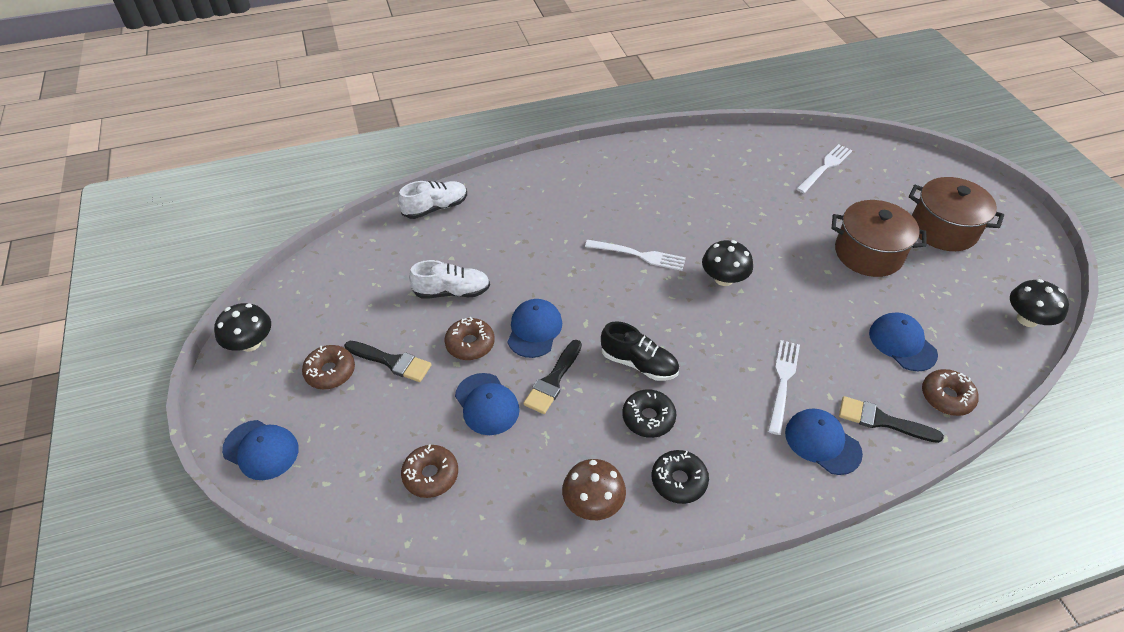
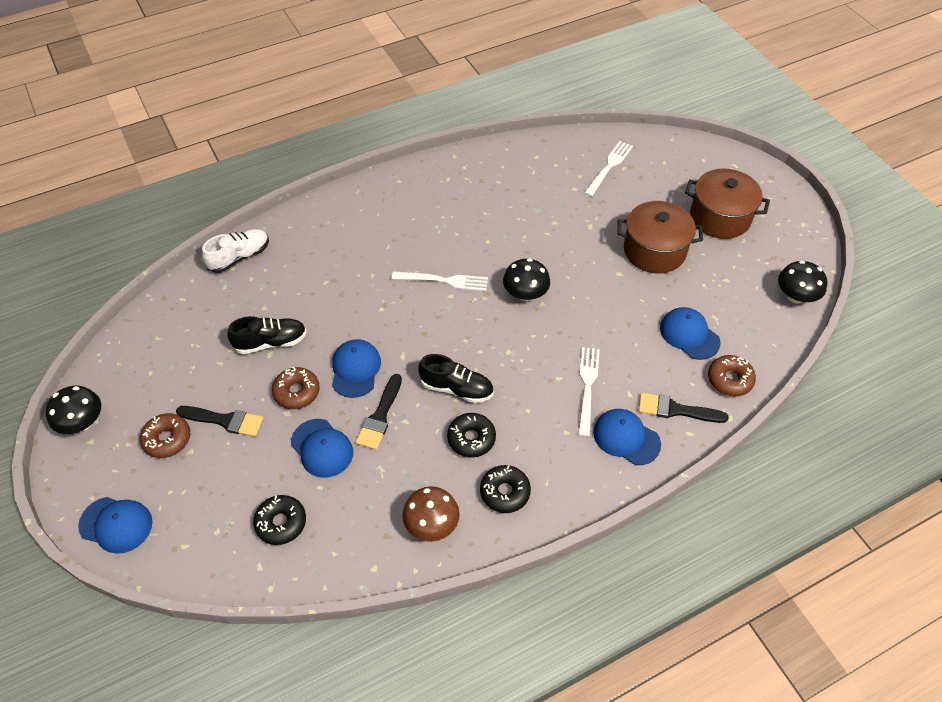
camera: 10 degrees left, 5 degrees up
brown donut [401,444,458,498] -> black donut [253,495,306,545]
white shoe [409,260,490,299] -> black shoe [227,316,307,354]

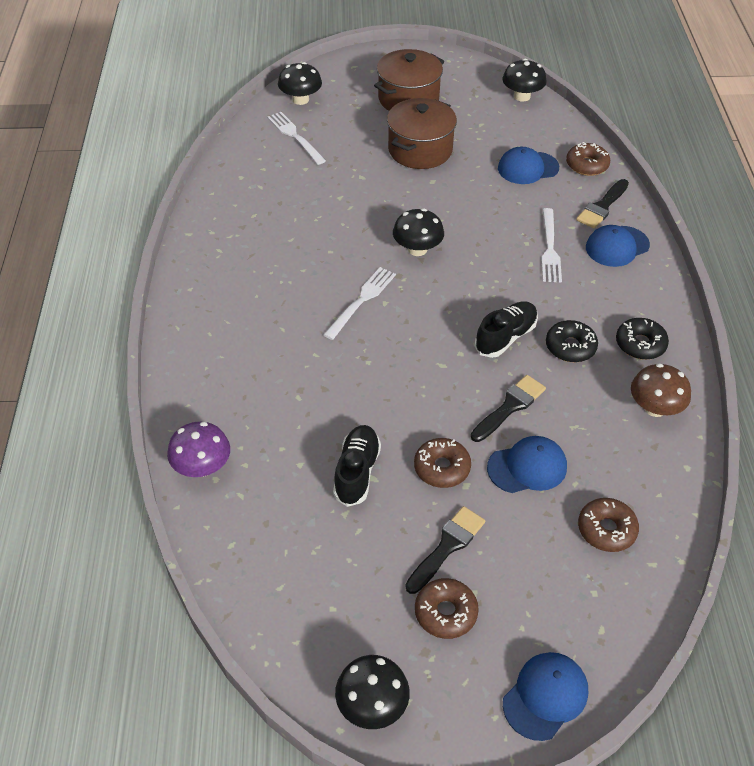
camera: 65 degrees left, 5 degrees down
white shoe [202,229,269,273] -> purple mushroom [167,422,230,477]
black donut [253,495,306,545] -> brown donut [578,498,639,552]
blue cap [332,339,381,398] -> none
black brush [356,374,402,450] -> black brush turned 90 degrees counterclockwise [471,375,546,442]
white fork [578,347,600,437] -> white fork turned 120 degrees counterclockwise [541,208,562,283]
none -> black mushroom [278,62,322,105]

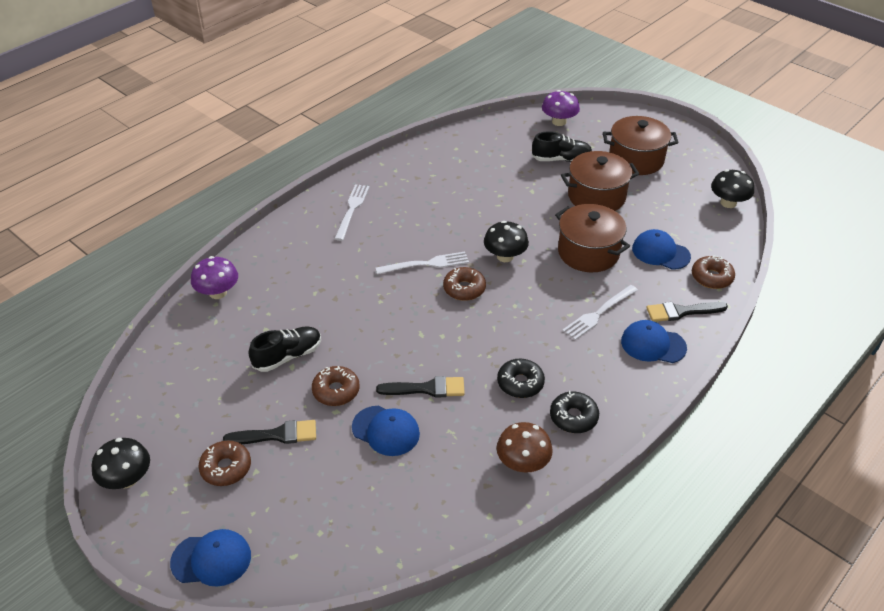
camera: 45 degrees right, 5 degrees down
white fork [267,112,326,165] -> white fork moved to [334,184,369,241]
black mushroom [278,62,322,105] -> purple mushroom [542,90,580,126]
black shoe [475,301,538,358] -> black shoe moved to [532,131,592,162]
brown donut [578,498,639,552] -> brown donut moved to [443,267,486,301]
none -> brown pot [555,204,630,272]

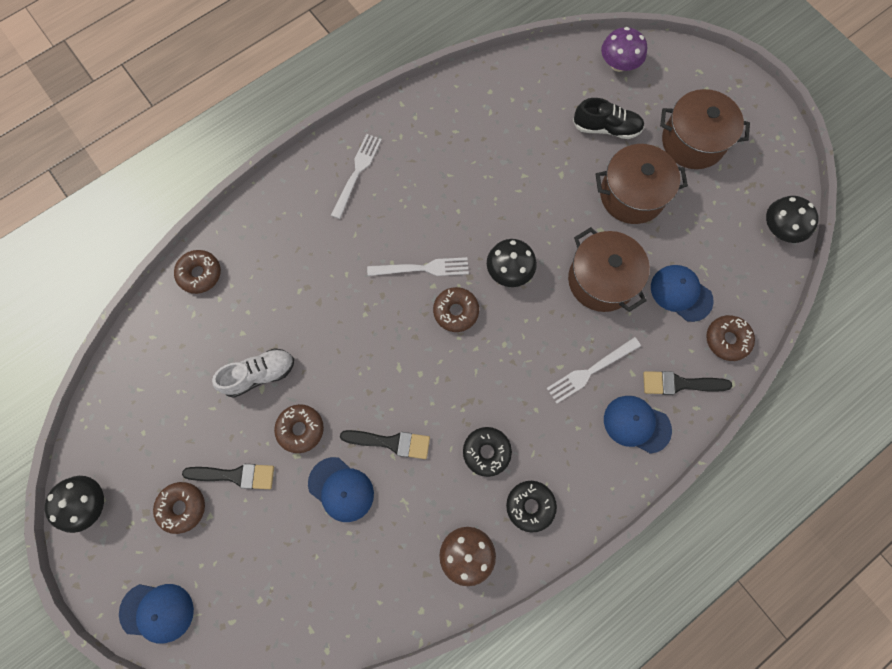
camera: 10 degrees right, 30 degrees up
purple mushroom [191,256,238,299] -> brown donut [174,250,221,294]
black shoe [249,326,321,372] -> white shoe [212,348,294,398]

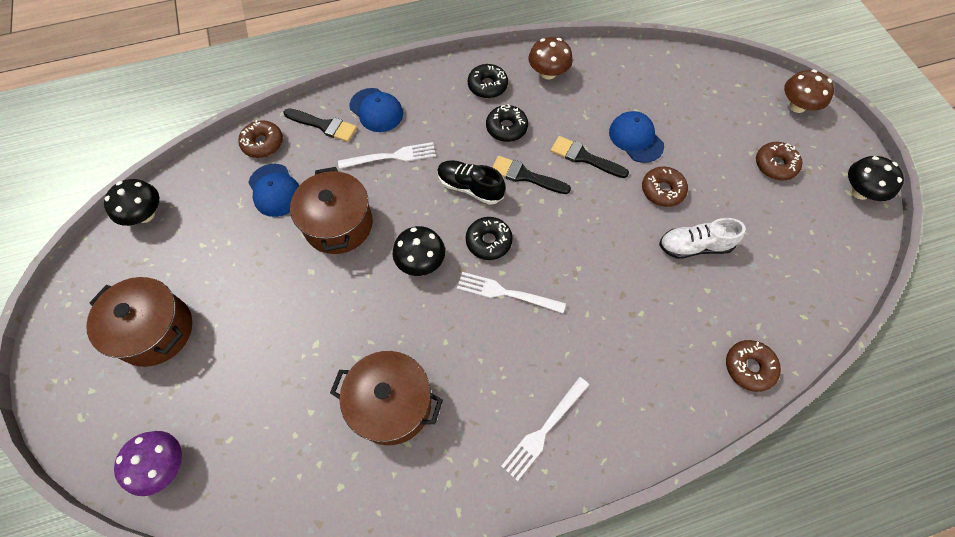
camera: 160 degrees left, 10 degrees down
blue cap [119,584,194,643] -> brown mushroom [784,70,834,113]
black brush [182,464,274,489] -> black brush moved to [492,156,571,194]
brown donut [433,287,479,332] -> black donut [466,217,513,260]
black shoe [573,98,644,139] -> black shoe moved to [437,160,506,205]
brown pot [595,144,688,224] -> brown pot moved to [330,351,443,445]

